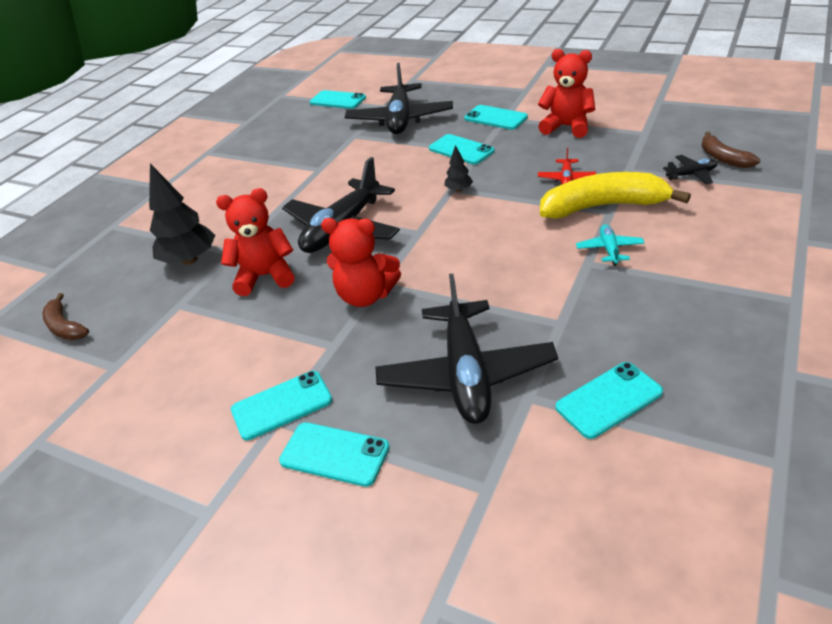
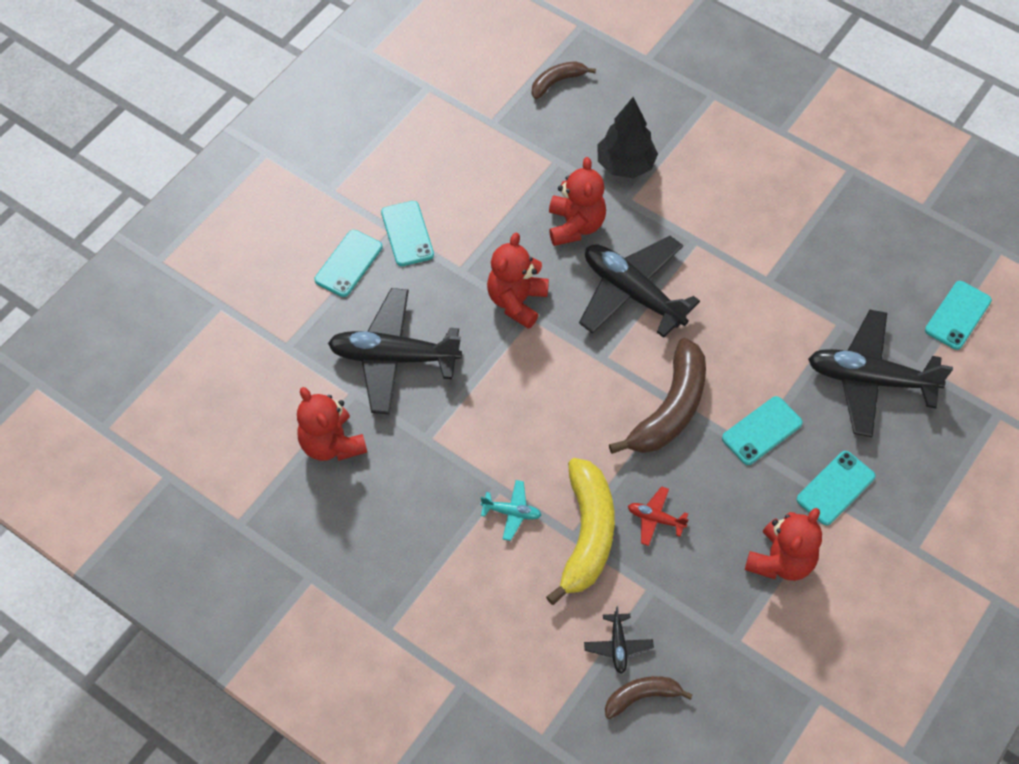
camera: 95 degrees right, 20 degrees up
black tree [444,145,473,192] -> brown banana [609,338,706,454]
turquoise phone [556,362,663,439] -> red teddy bear [297,387,367,461]

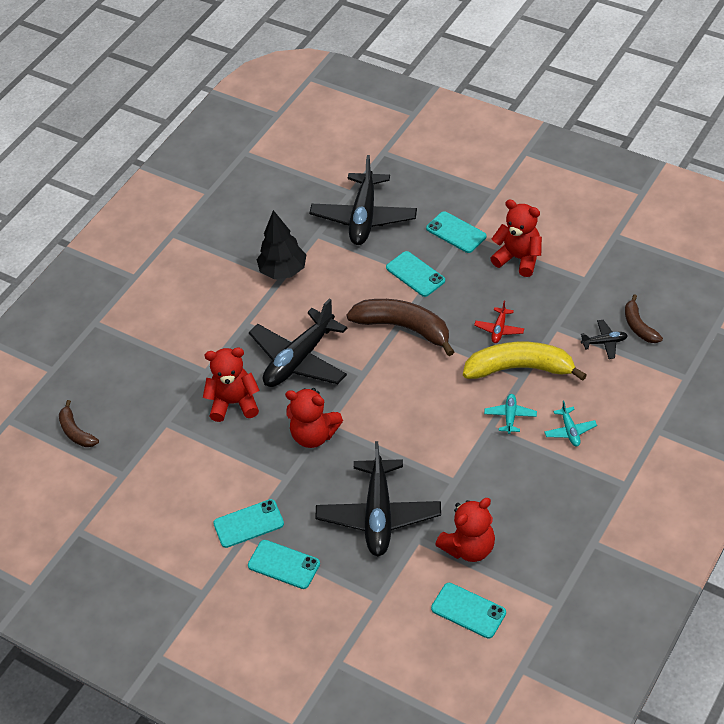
camera: 90 degrees left, 10 degrees down
black tree [598,97,658,178] -> black tree moved to [257,210,306,279]
turquoise phone [925,281,992,350] -> turquoise phone moved to [431,583,506,639]
none -> turquoise plane [544,401,597,447]

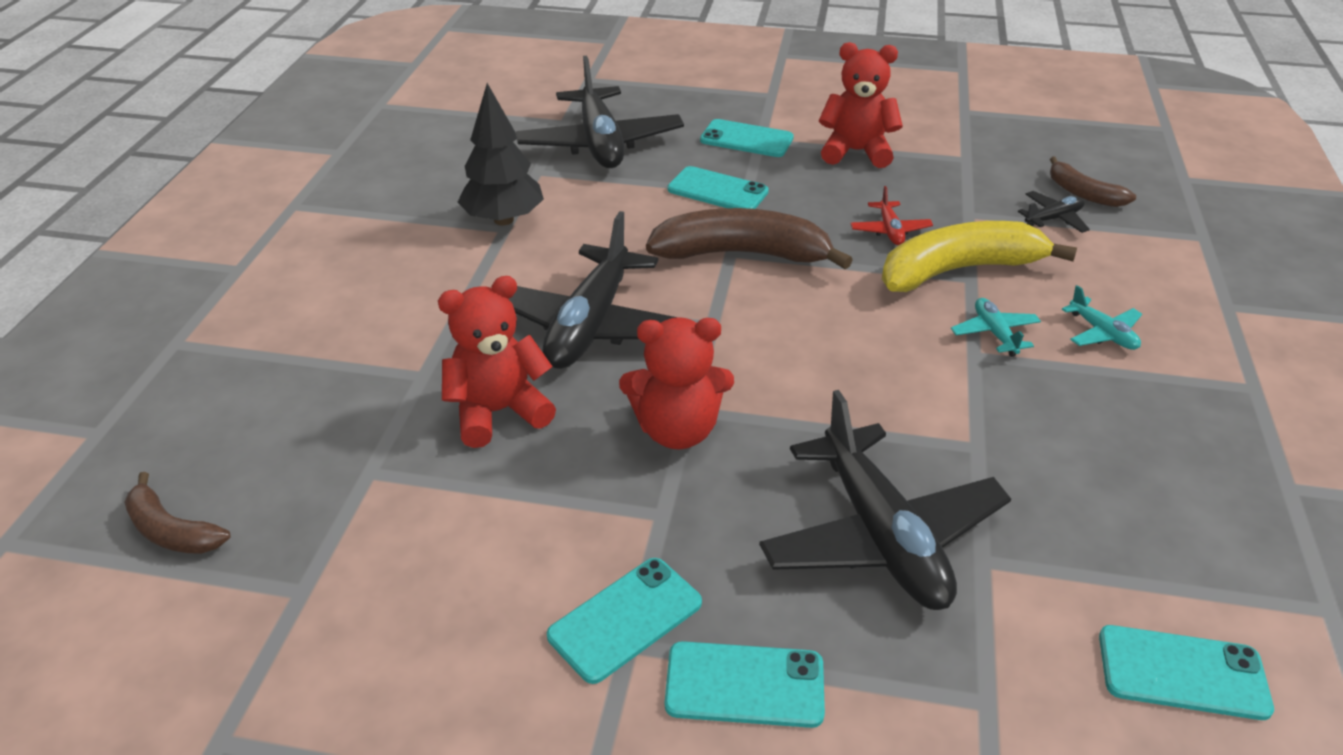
camera: 25 degrees left, 10 degrees down
red teddy bear [435,498,495,562] -> none

